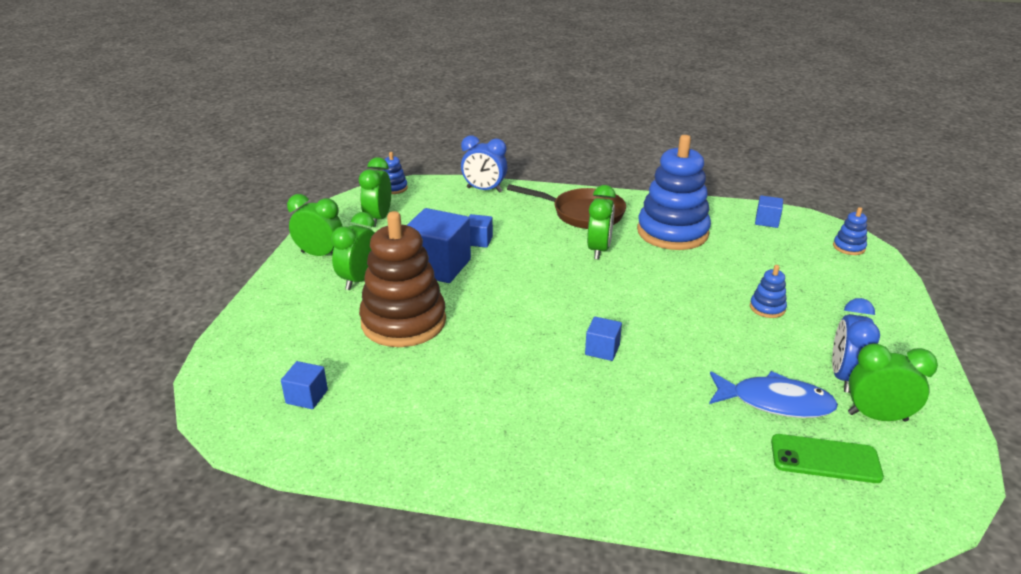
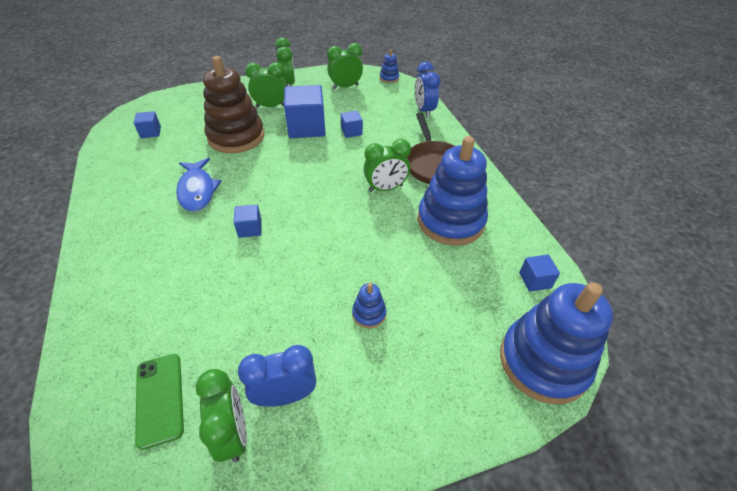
camera: 60 degrees right, 15 degrees up
blue fish [709,371,838,418] -> blue fish moved to [176,158,222,212]
blue stacking toy [833,207,867,255] -> blue stacking toy [500,282,613,404], size x2.38

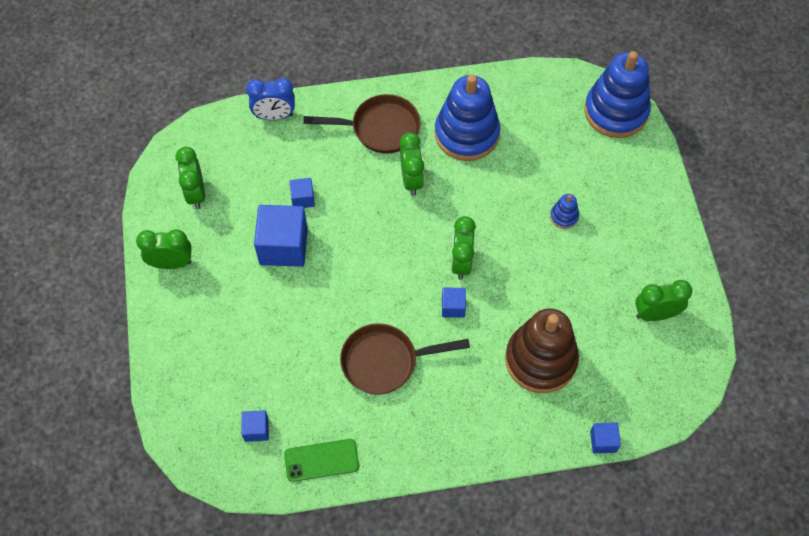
camera: 80 degrees left, 15 degrees up
green phone [135,354,184,450] -> green phone moved to [284,439,359,482]
blue fish [176,158,222,212] -> brown pan [340,323,470,395]
brown stacking toy [203,56,264,153] -> brown stacking toy moved to [505,308,579,393]
blue clock [238,345,316,407] -> none
green clock [245,62,287,107] -> green clock moved to [451,216,476,280]
blue stacking toy [380,49,399,83] -> none
blue cube [519,254,560,292] -> blue cube moved to [590,422,621,453]

